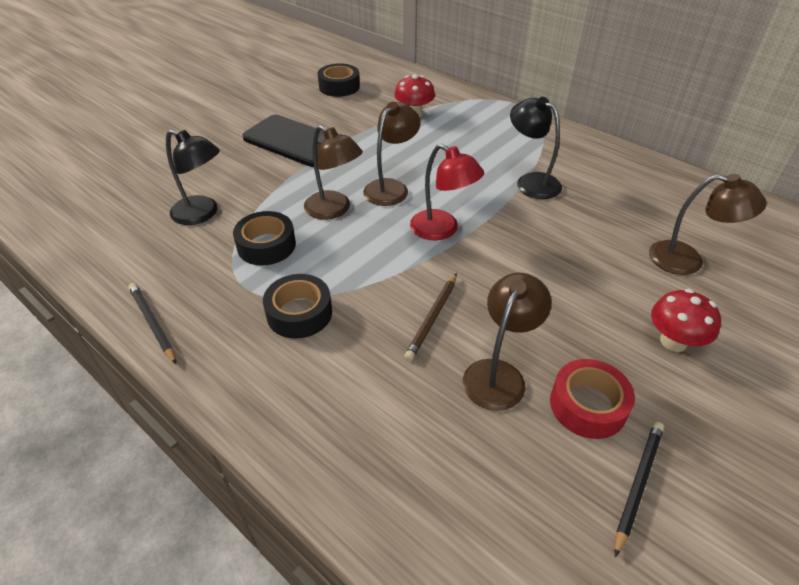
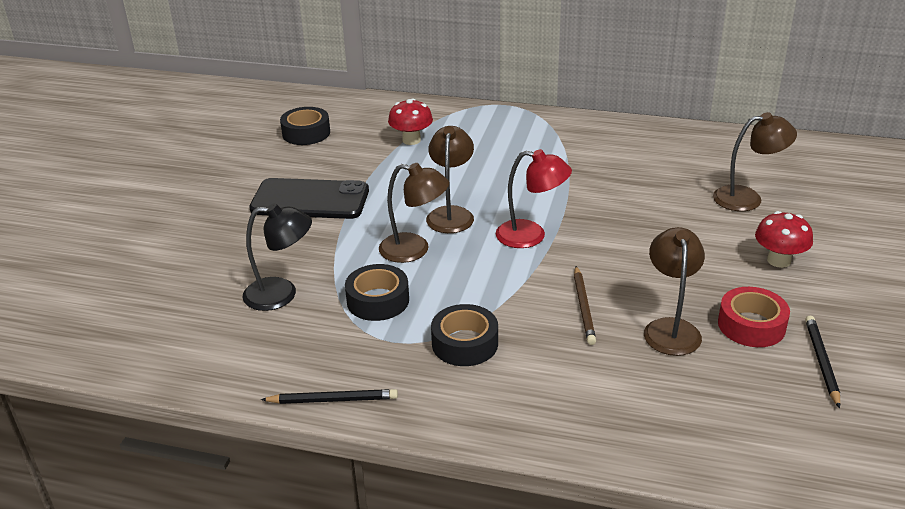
camera: 25 degrees left, 10 degrees down
black pencil [128,283,176,364] -> black pencil turned 150 degrees clockwise [261,389,398,404]
black lamp [510,97,562,199] -> none

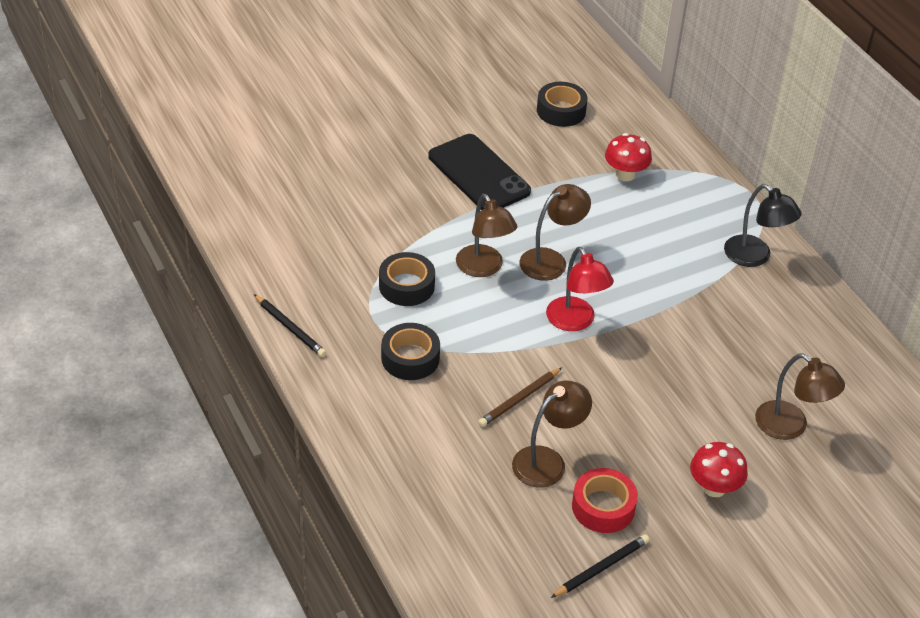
camera: 45 degrees right, 10 degrees up
black lamp [243,203,312,311] -> black lamp moved to [724,184,802,267]

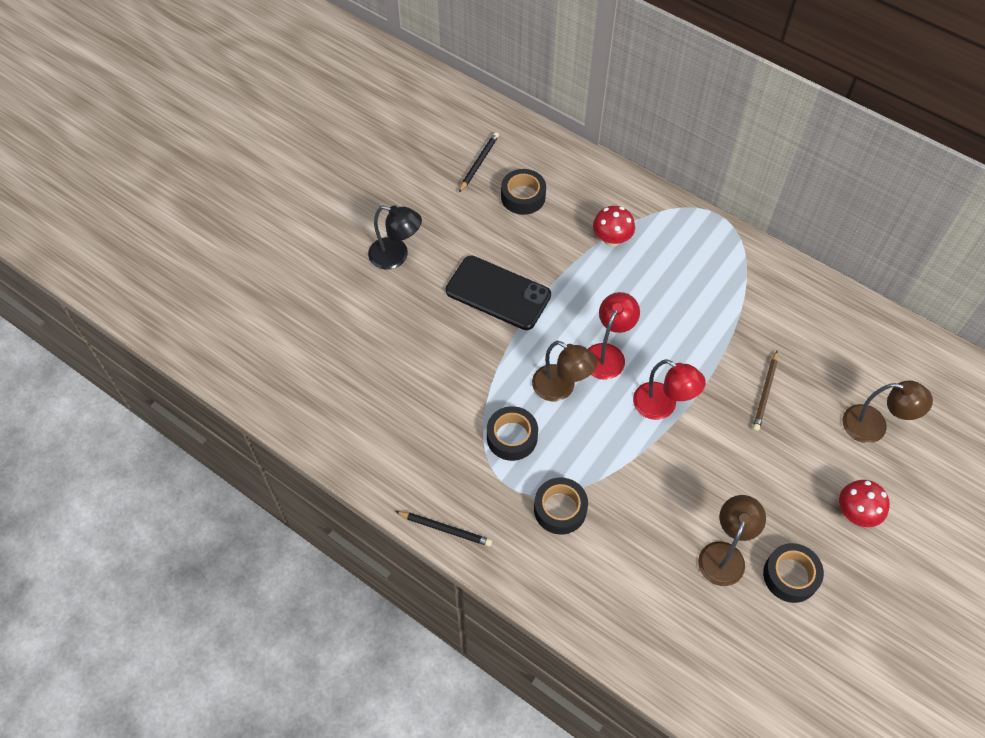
camera: 25 degrees left, 15 degrees up
brown pencil [478,367,562,427] -> brown pencil moved to [753,351,778,431]
brown lamp [519,184,591,281] -> red lamp [588,292,640,380]
black pencil [551,535,650,598] -> black pencil moved to [459,132,499,192]
red tape [572,468,638,533] -> black tape [763,543,824,603]
black lamp [724,184,802,267] -> black lamp moved to [368,205,422,270]

